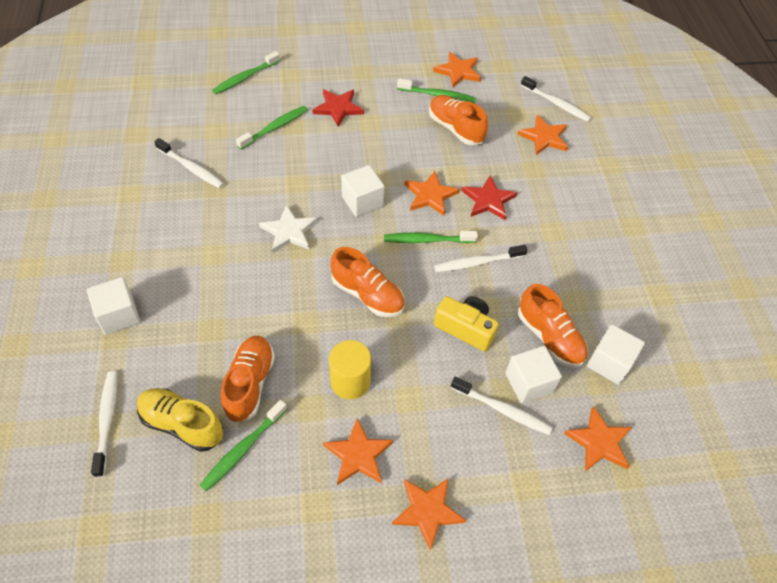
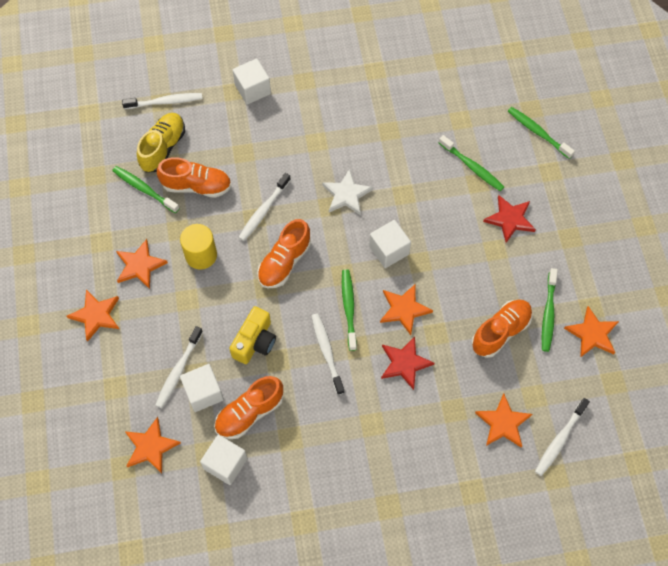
camera: 90 degrees right, 10 degrees up
white toothbrush [154,138,224,188] -> white toothbrush moved to [238,173,291,241]

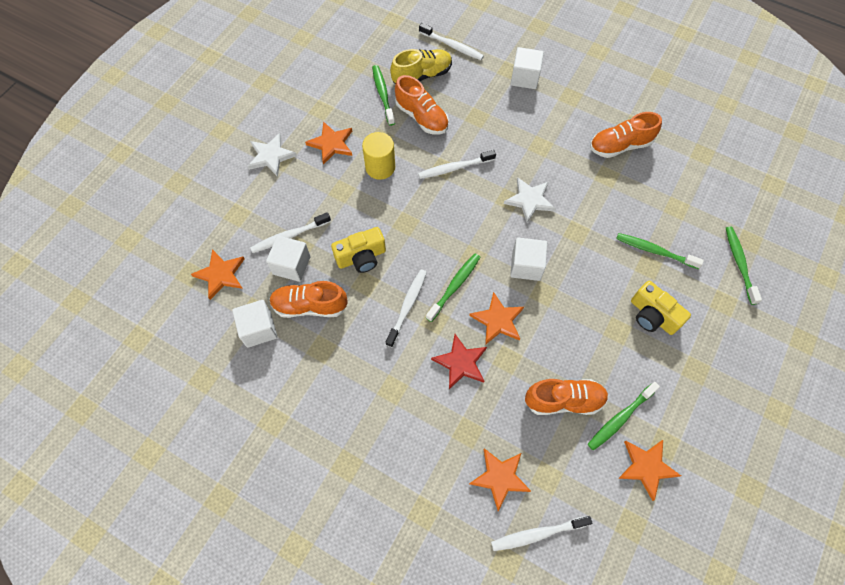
camera: 40 degrees right, 0 degrees up
orange star [67,290,119,342] -> white star [248,133,297,177]
orange shoe [257,219,311,288] -> orange shoe moved to [590,112,662,158]
green toothbrush [439,135,504,191] -> green toothbrush turned 120 degrees clockwise [616,233,704,269]
red star [483,195,536,243] -> yellow camera [631,281,691,335]

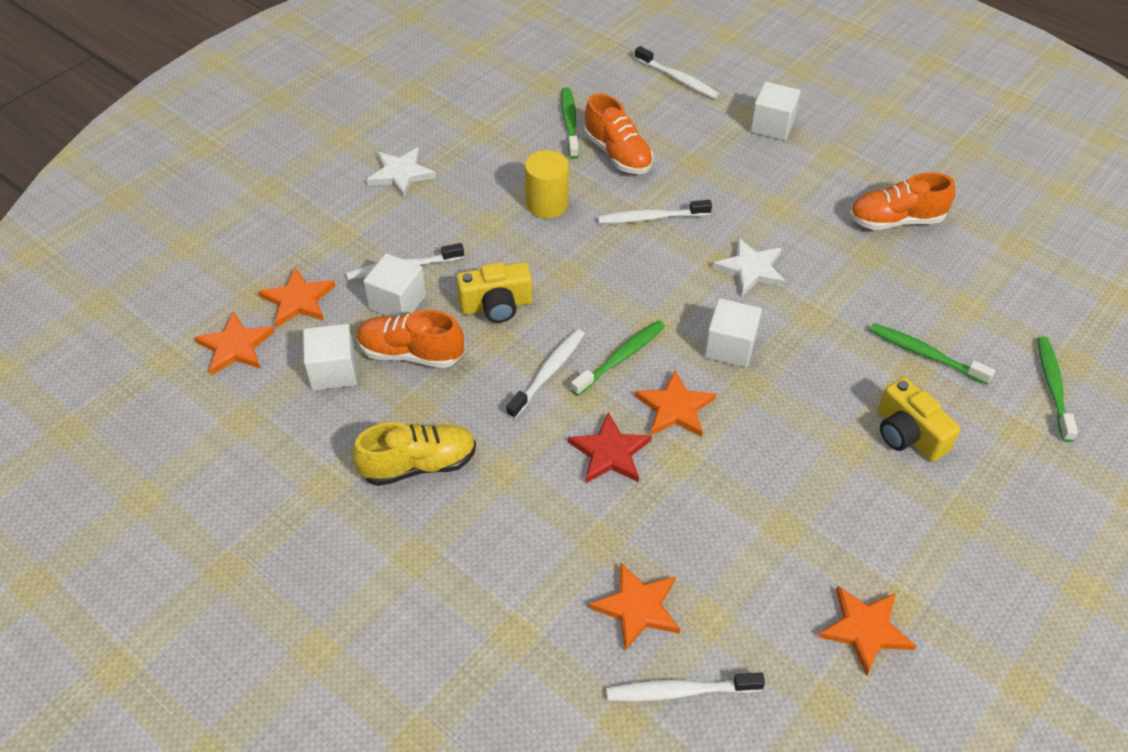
camera: 10 degrees right, 15 degrees down
orange star [305,121,352,165] -> orange star moved to [194,312,275,376]
yellow shoe [390,49,452,84] -> yellow shoe moved to [353,422,476,486]
orange shoe [525,379,609,415] -> none
green toothbrush [588,382,660,451] -> none

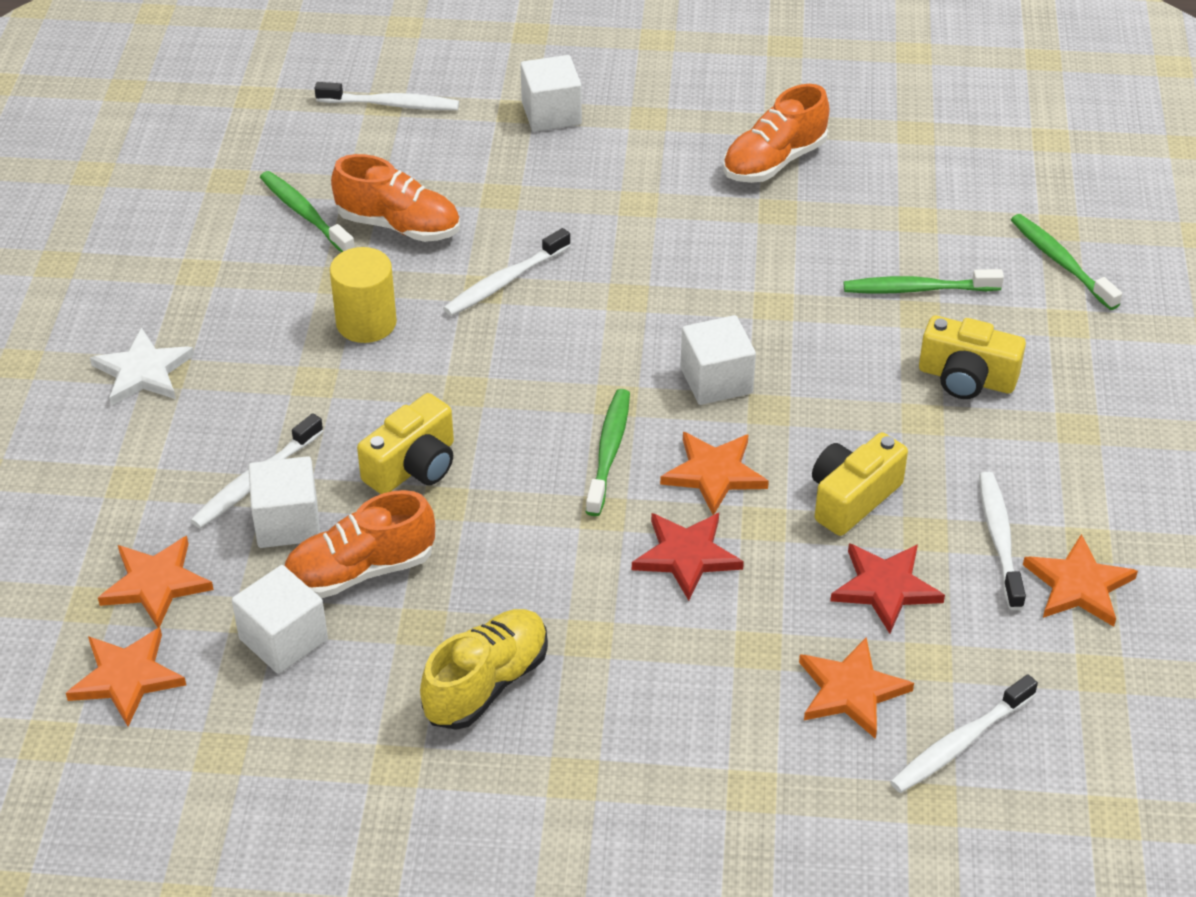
camera: 35 degrees left, 5 degrees down
white toothbrush [506,329,585,419] -> white toothbrush moved to [979,472,1026,610]
white star [712,238,786,296] -> none
none -> yellow camera [812,432,908,536]
none -> red star [830,543,945,634]

